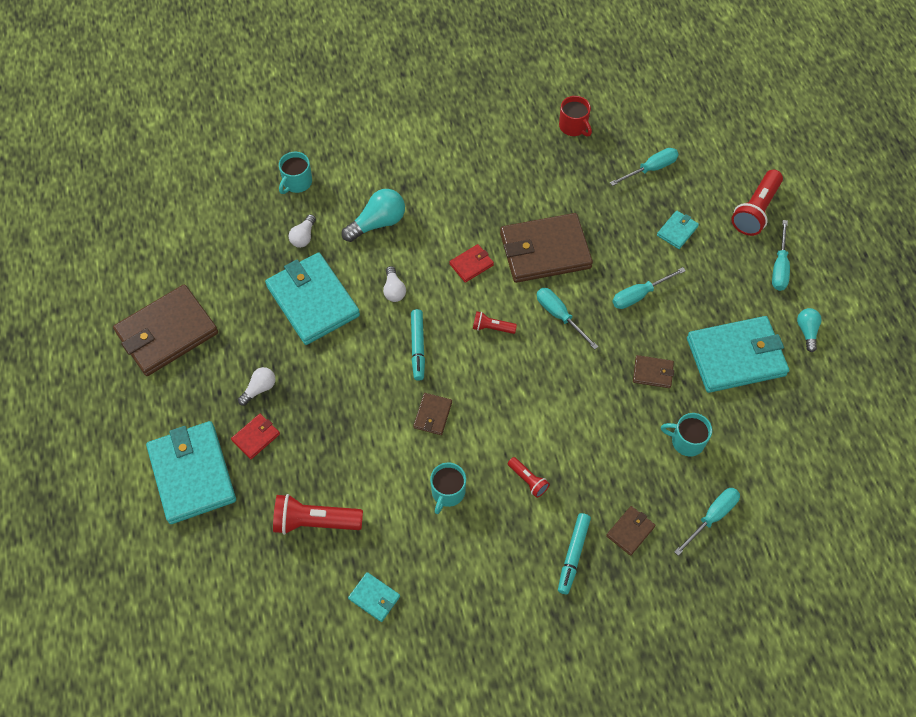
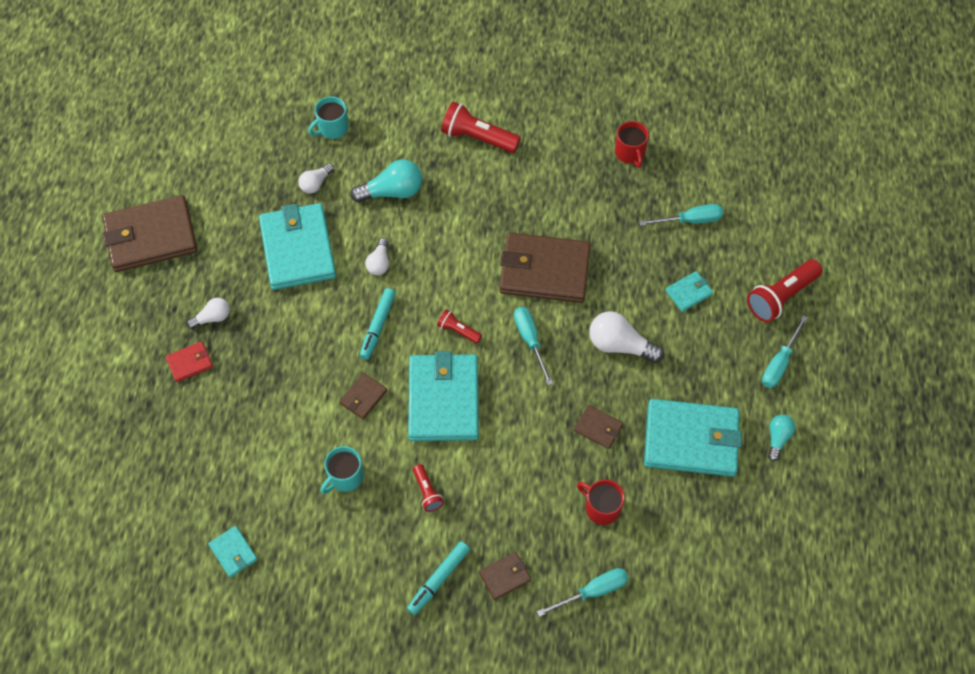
camera: 20 degrees right, 0 degrees up
turquoise wallet [146,421,236,524] -> turquoise wallet moved to [408,351,479,441]
red flashlight [273,494,363,535] -> red flashlight moved to [441,101,521,153]
red wallet [449,244,494,283] -> none
turquoise screwdriver [612,267,686,309] -> white light bulb [589,311,664,363]
turquoise mug [661,413,712,457] -> red mug [577,479,625,525]

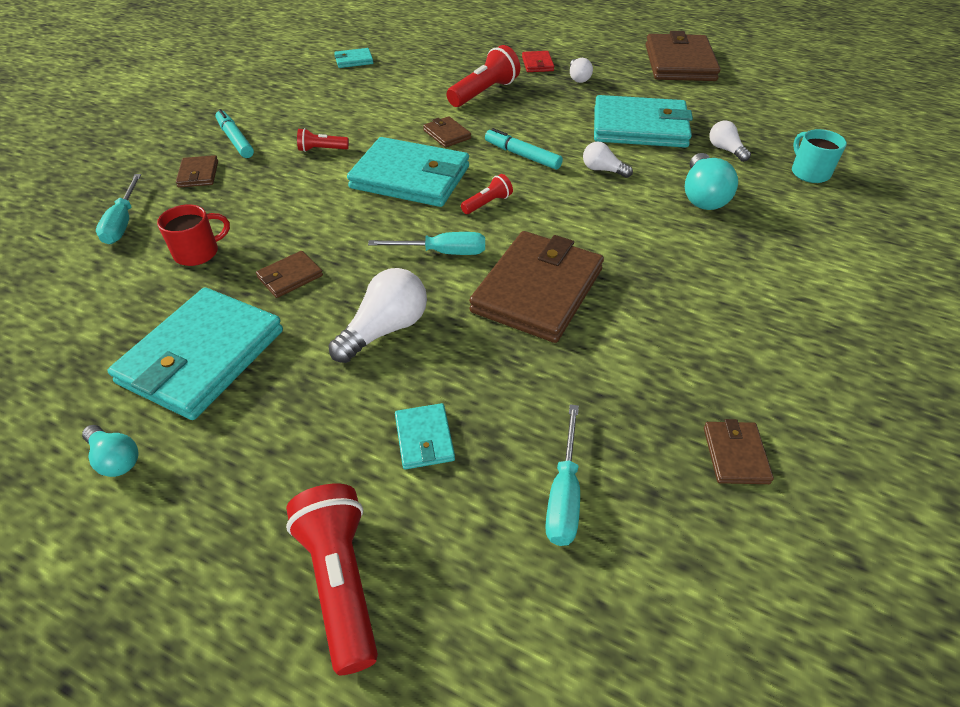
camera: 110 degrees right, 15 degrees down
turquoise mug [320,446,364,494] -> none
red flashlight [441,101,521,153] -> red flashlight moved to [447,45,520,107]
red mug [615,121,649,168] -> brown wallet [704,419,774,484]
turquoise screwdriver [762,316,808,388] -> none

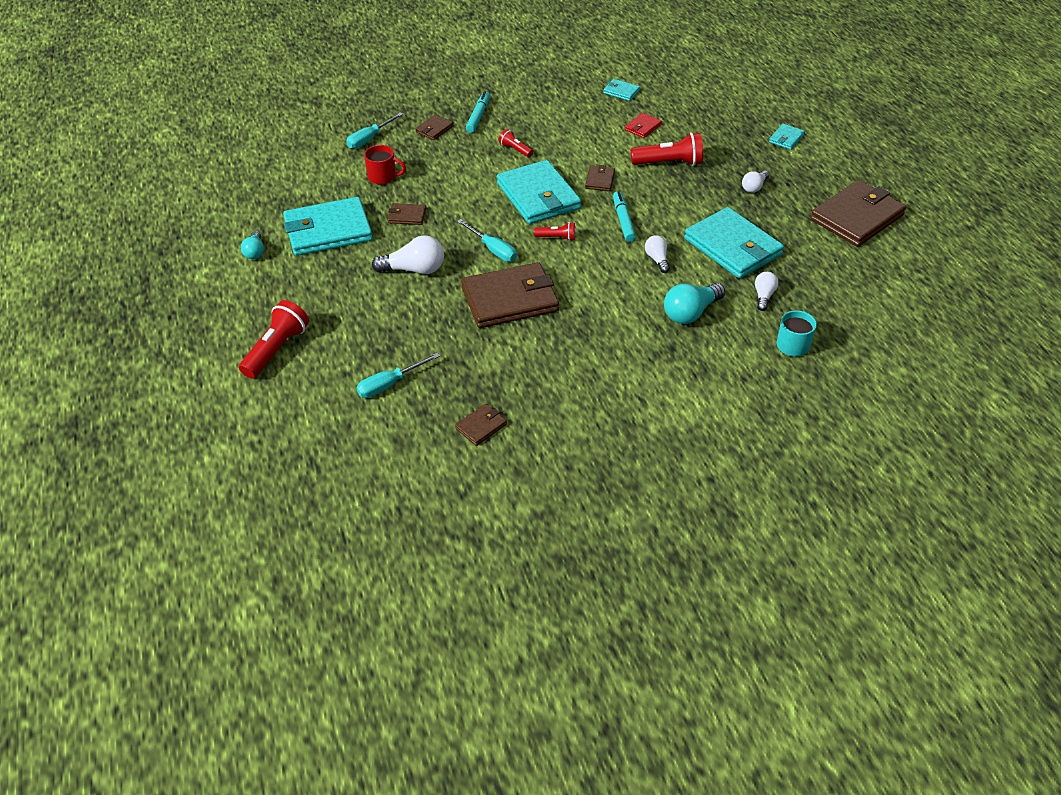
camera: 45 degrees right, 0 degrees up
turquoise wallet [395,403,455,470] -> turquoise wallet moved to [769,124,805,150]
red wallet [522,51,554,72] -> red wallet moved to [625,113,662,138]

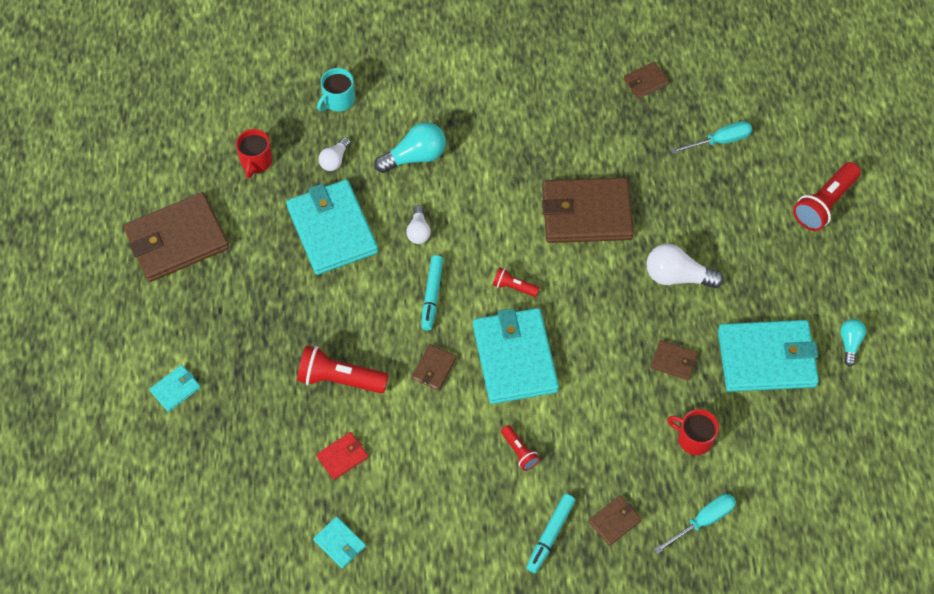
camera: 165 degrees left, 15 degrees up
turquoise screwdriver [457,219,517,262] -> none
white light bulb [742,170,769,193] -> none
none -> red mug [236,129,273,178]

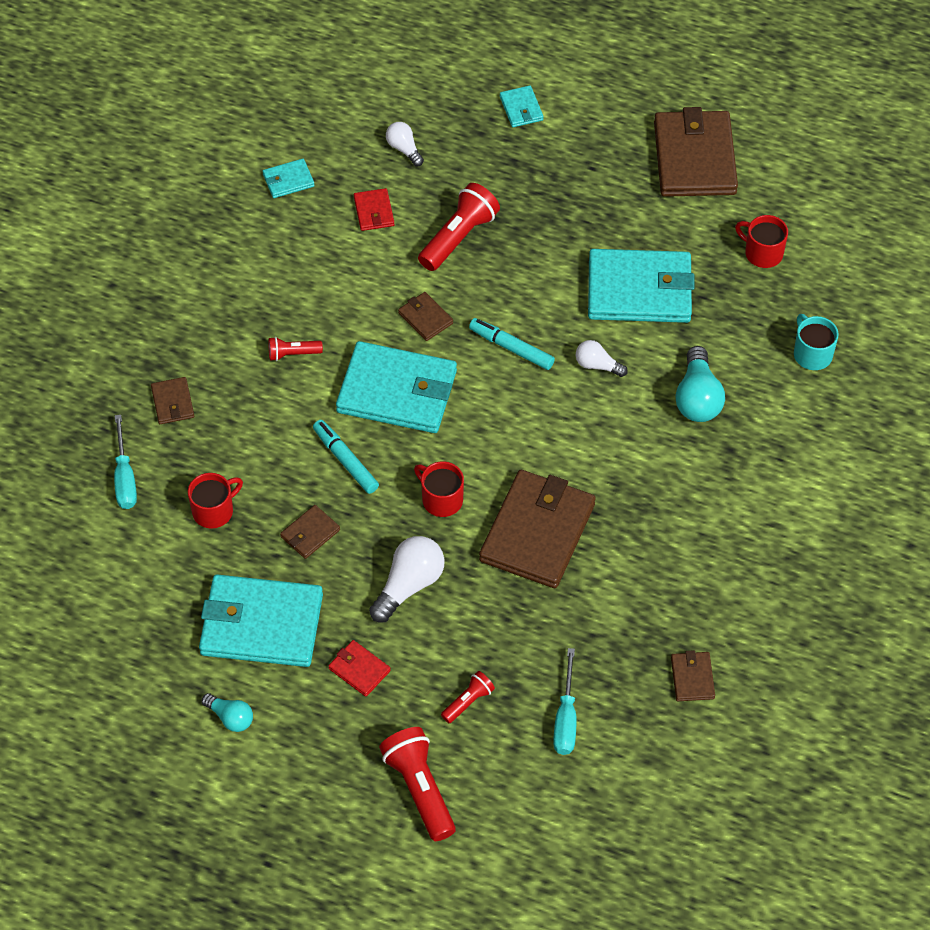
camera: 115 degrees right, 5 degrees down
white light bulb [318,137,351,171] -> white light bulb moved to [386,122,424,166]
red flashlight [493,267,539,297] -> red flashlight moved to [441,671,495,723]
turquoise marker [526,494,575,573] -> turquoise marker moved to [313,420,379,494]
turquoise wallet [718,320,819,392] -> turquoise wallet turned 75 degrees clockwise [199,574,323,667]
none -> red wallet [328,640,391,697]
none -> red mug [414,461,464,517]

